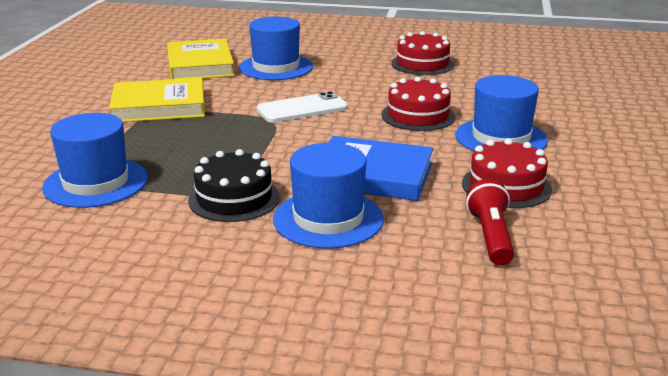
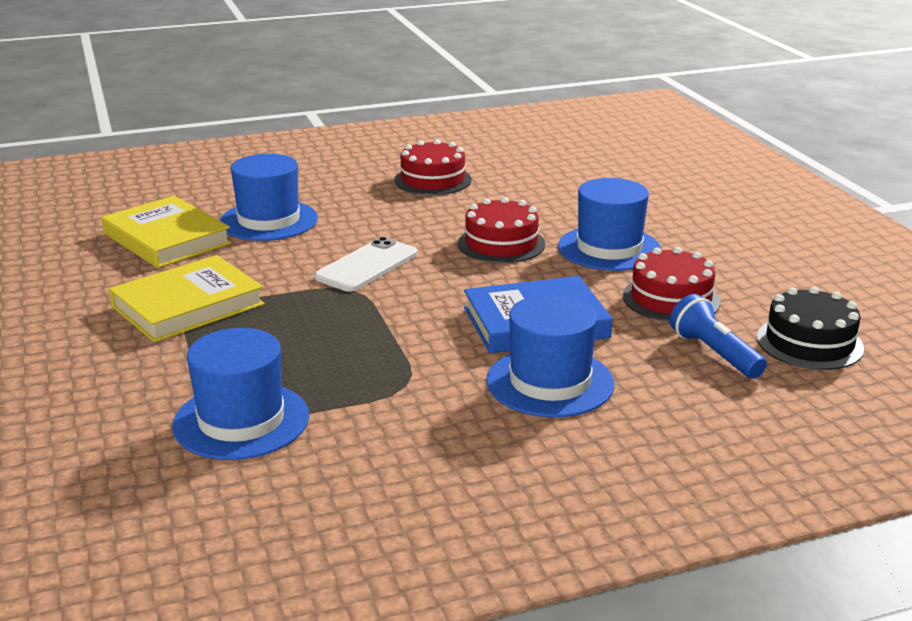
camera: 30 degrees left, 0 degrees up
black cake [188,149,280,222] -> black cake moved to [757,287,864,370]
red flashlight [466,179,514,266] -> blue flashlight [670,294,767,379]

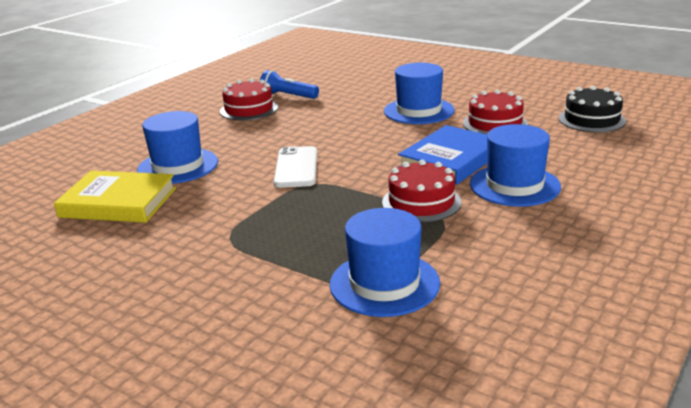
camera: 35 degrees left, 0 degrees up
yellow book [109,255,265,342] -> none
red cake [458,197,545,263] -> red cake moved to [382,160,462,222]
blue flashlight [670,294,767,379] -> blue flashlight moved to [260,70,319,99]

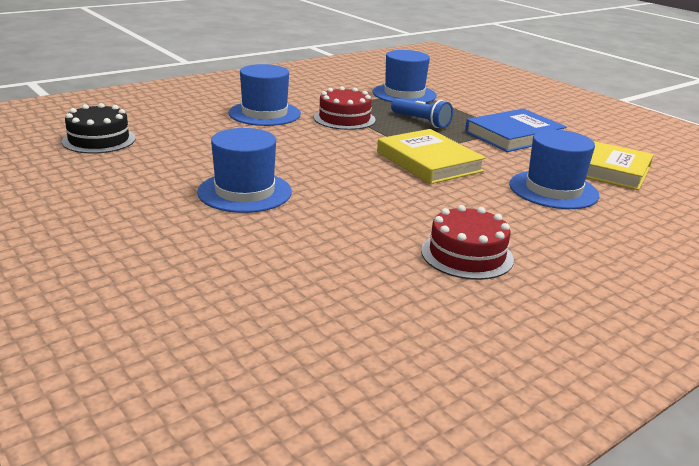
camera: 165 degrees left, 0 degrees up
blue flashlight [260,70,319,99] -> blue flashlight moved to [391,99,453,128]
white phone [273,146,317,188] -> yellow book [377,129,486,184]
blue book [398,125,487,185] -> blue book moved to [465,109,567,152]
red cake [463,90,528,135] -> none

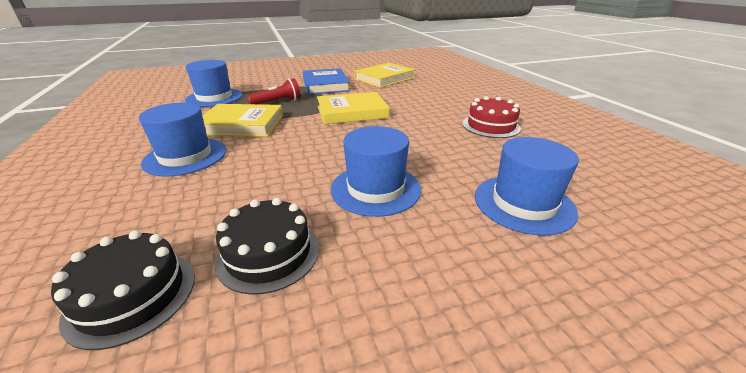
camera: 70 degrees left, 5 degrees up
red cake [314,86,376,130] -> yellow book [202,104,283,137]
blue flashlight [391,99,453,128] -> red flashlight [247,78,301,104]
blue hat [509,130,599,209] -> blue hat moved to [475,137,579,235]
none -> black cake [215,198,319,295]

